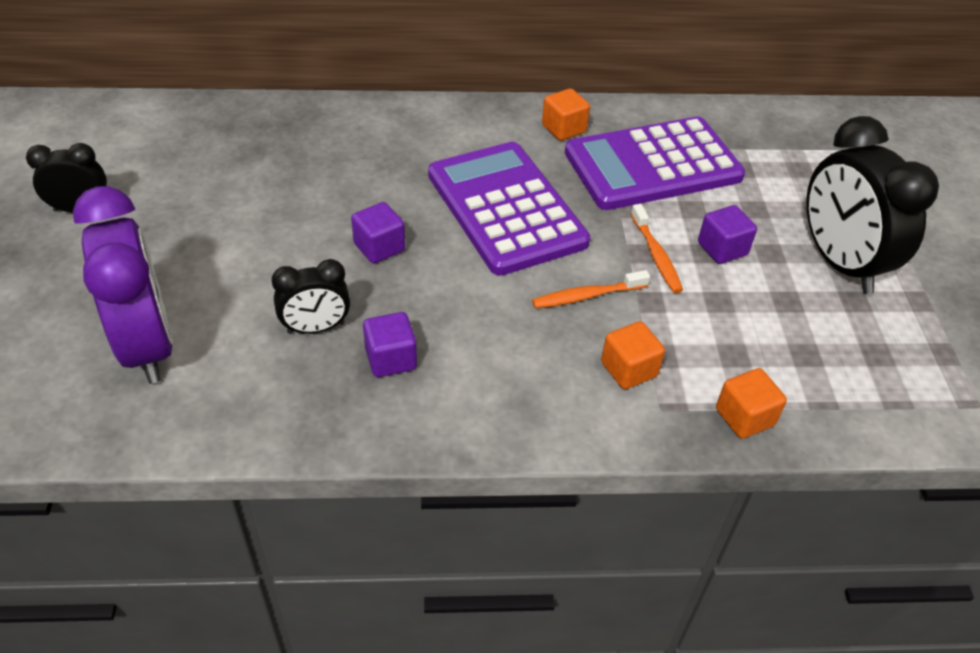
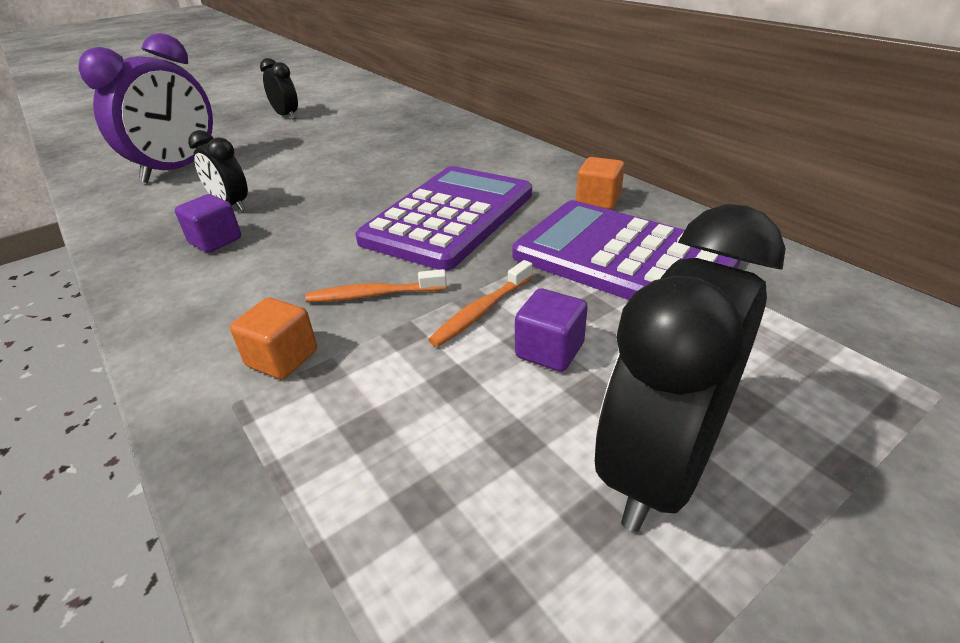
camera: 60 degrees right, 10 degrees down
purple cube [351,202,405,264] -> none
orange toothbrush [532,270,650,309] -> orange toothbrush turned 45 degrees counterclockwise [305,269,447,302]
orange cube [716,368,787,439] -> none

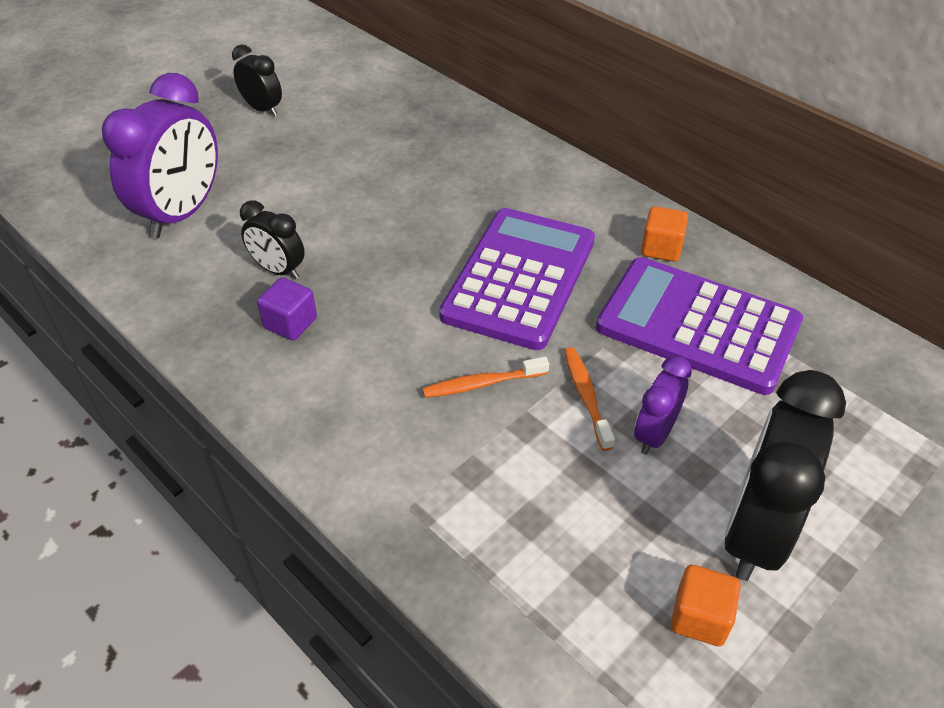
camera: 10 degrees left, 10 degrees up
orange cube [230,297,317,379] -> orange cube moved to [671,565,741,646]
orange toothbrush [428,260,533,347] -> orange toothbrush turned 135 degrees clockwise [564,347,615,451]
purple cube [515,288,588,372] -> purple clock [634,355,692,455]

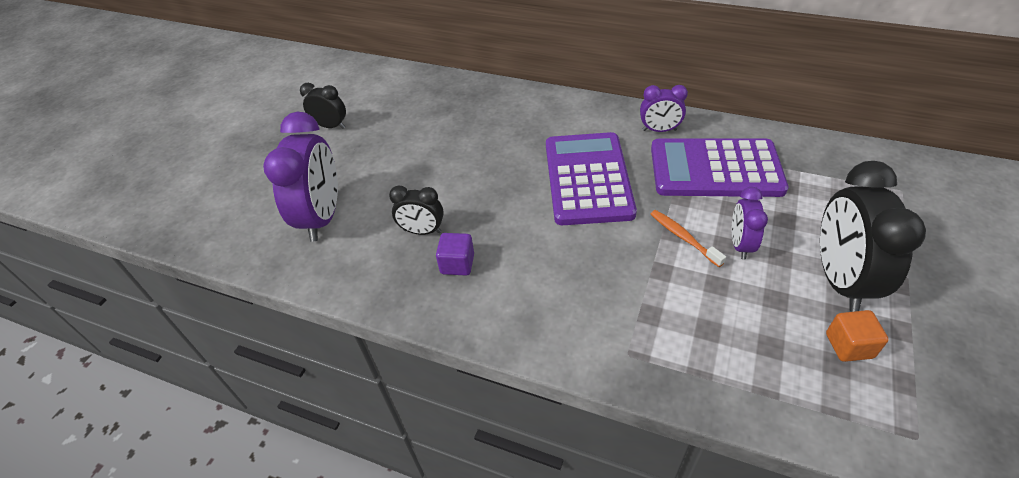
camera: 20 degrees left, 0 degrees up
orange toothbrush [423,357,549,398] -> none
orange cube [641,206,688,262] -> purple clock [640,85,688,132]

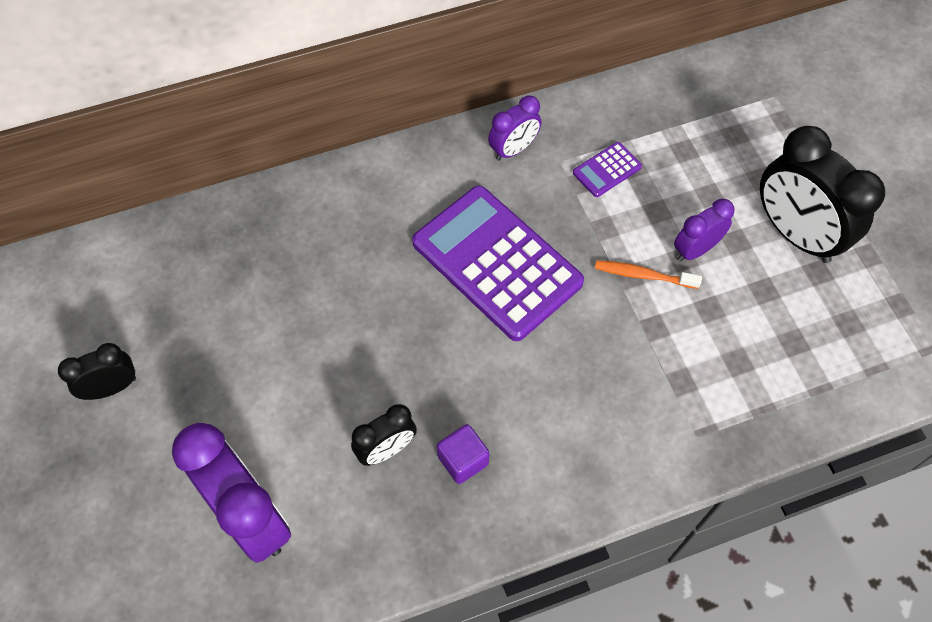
camera: 45 degrees left, 15 degrees up
purple calculator [651,138,789,197] -> purple calculator [573,142,642,197], size x0.41
purple clock [732,187,768,260] -> purple clock turned 90 degrees clockwise [674,198,735,262]
orange cube [826,310,889,362] -> none

